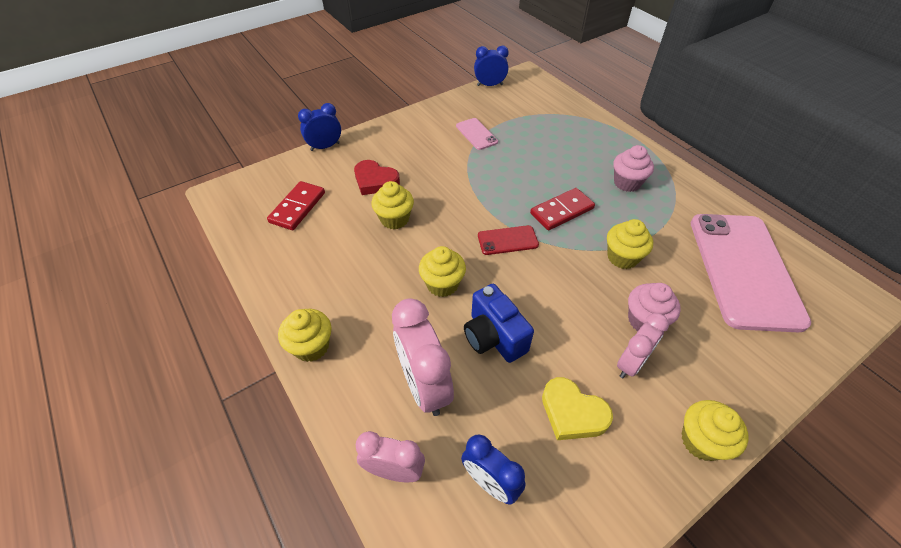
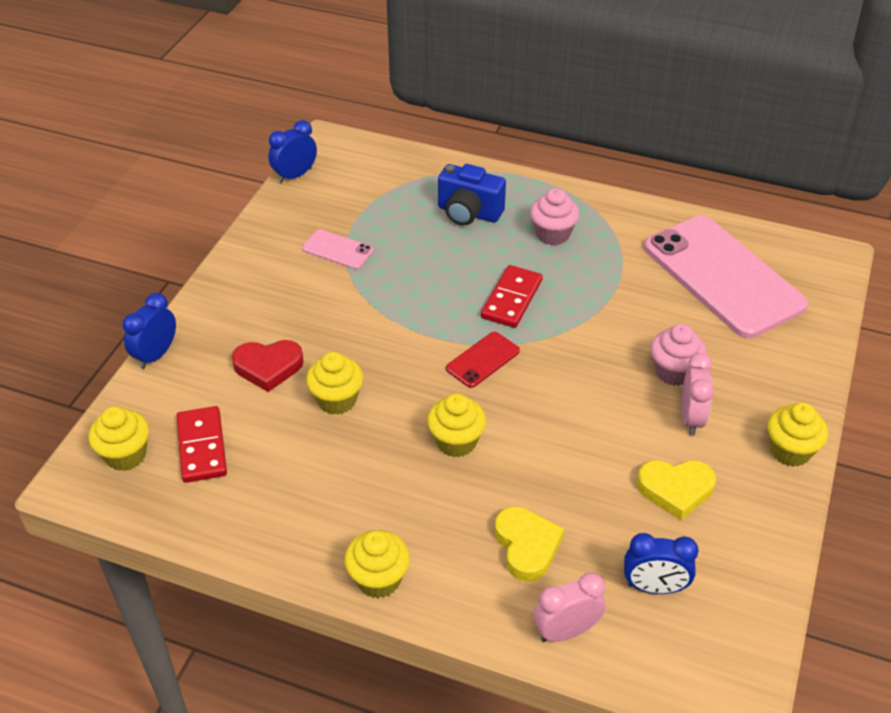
camera: 35 degrees left, 5 degrees down
pink clock [392,298,454,416] -> yellow heart [495,506,564,582]
blue camera [464,284,534,363] -> blue camera moved to [438,164,506,226]
yellow cupcake [607,219,653,269] -> yellow cupcake moved to [89,407,149,471]

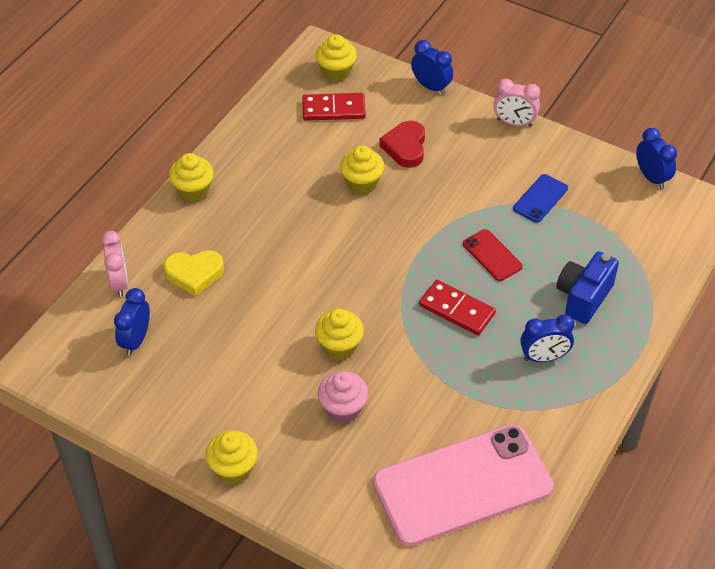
camera: 100 degrees right, 5 degrees up
pink phone [302,229,374,270] -> blue phone [513,174,568,223]
yellow cupcake [427,393,486,457] -> yellow cupcake moved to [315,309,364,360]
red phone [446,332,520,388] -> red phone moved to [463,229,523,281]
pink cupcake [530,188,579,245] -> blue clock [520,315,575,362]
yellow heart [637,460,716,520] -> none
pink clock [682,353,714,435] -> pink clock moved to [493,79,540,127]

